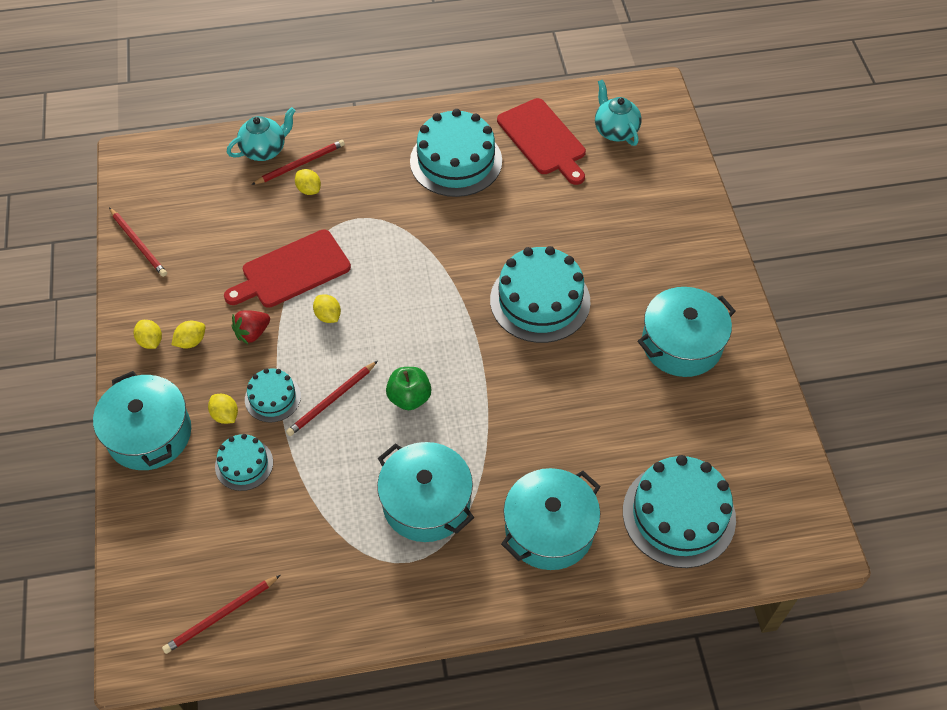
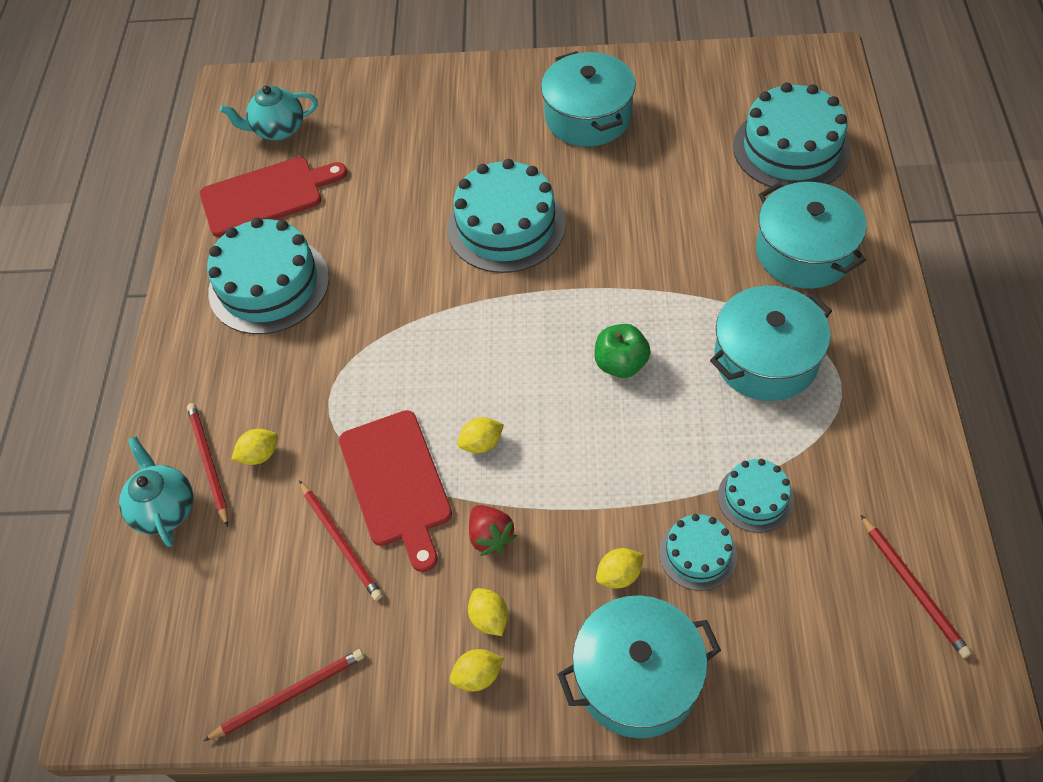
camera: 75 degrees left, 0 degrees up
turquoise cake [245,368,301,423] -> turquoise cake moved to [718,459,794,533]
red pencil [286,361,377,436] -> red pencil moved to [299,480,383,601]

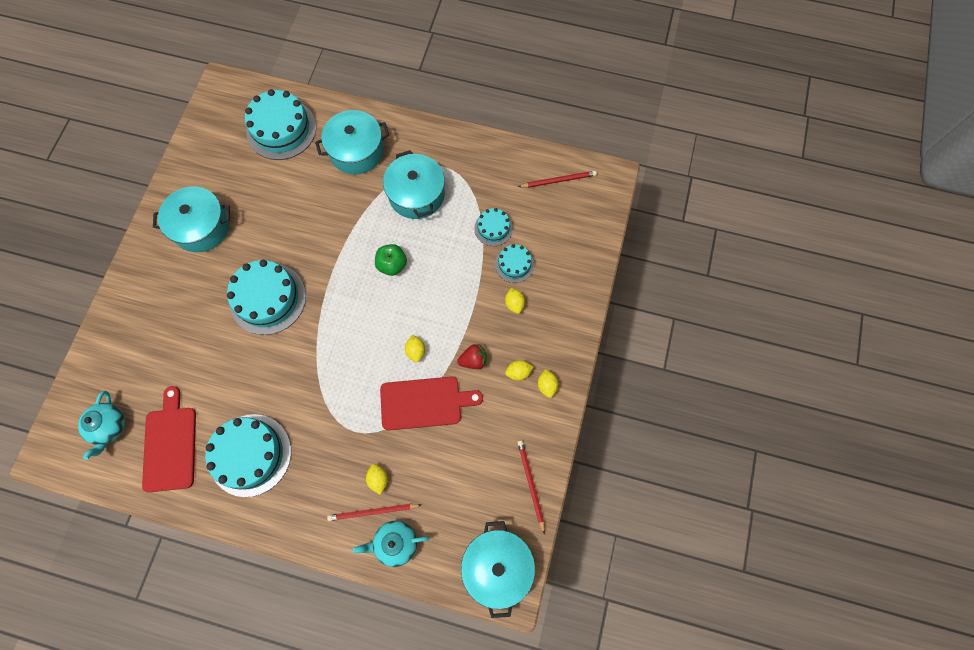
camera: 80 degrees left, 15 degrees up
red pencil [299,480,383,601] -> none
turquoise pot [557,595,721,738] -> turquoise pot moved to [461,521,535,618]

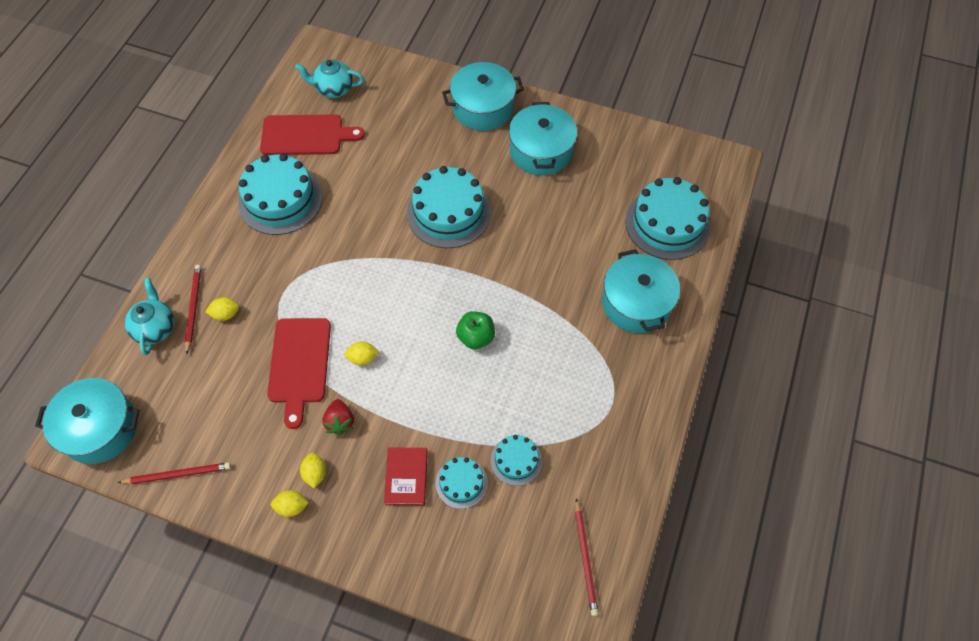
camera: 95 degrees right, 10 degrees down
turquoise pot [383,150,445,219] -> turquoise pot moved to [442,62,524,131]
yellow lemon [505,288,525,314] -> red book [384,447,428,506]

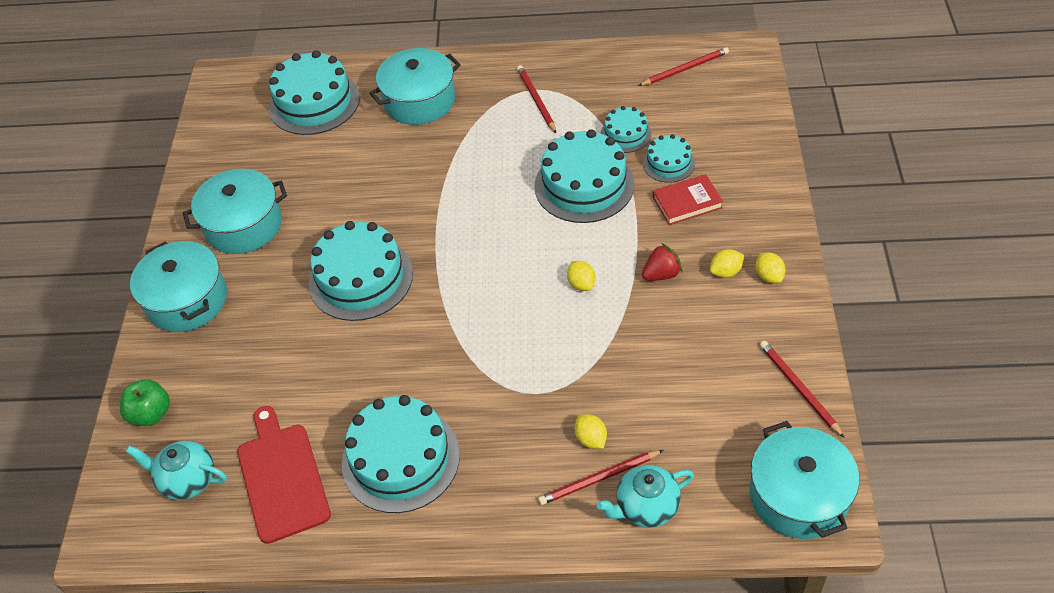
camera: 105 degrees left, 10 degrees down
red cutting board [267,318,331,429] -> none
turquoise teapot [295,59,364,98] -> turquoise teapot turned 120 degrees clockwise [126,441,227,500]
green apple [456,311,495,349] -> green apple moved to [120,379,170,426]
none -> red pencil [517,65,556,133]
none -> turquoise cake [534,129,635,223]

